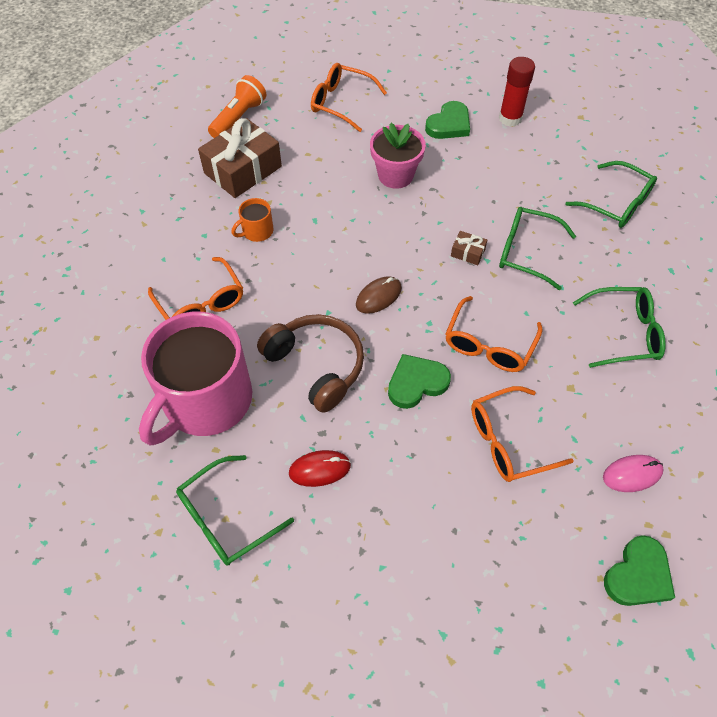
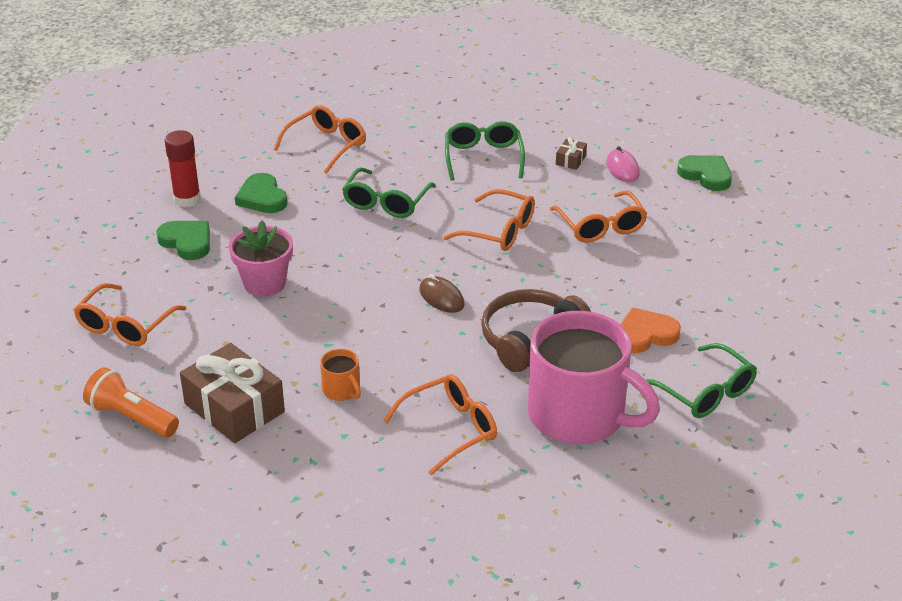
camera: 90 degrees left, 20 degrees down
red mouse [289,450,351,487] -> orange heart [620,308,681,353]
green heart [388,354,451,409] -> green heart moved to [235,173,287,213]
brown gift [451,231,487,265] -> brown gift moved to [556,137,587,170]
green glasses [565,161,657,228] -> orange glasses [274,105,366,174]

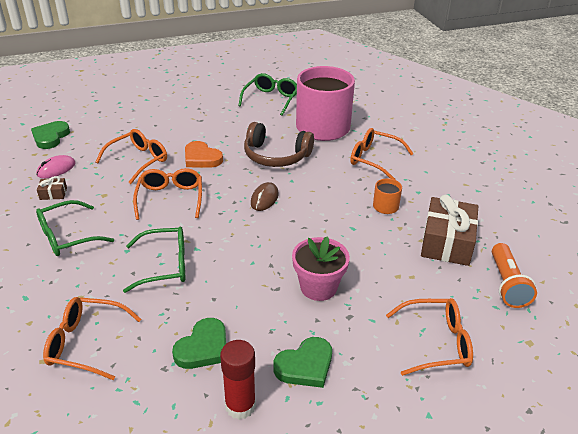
camera: 120 degrees left, 0 degrees up
green heart [156,221,210,260] -> green heart turned 135 degrees counterclockwise [273,337,332,388]
orange heart [620,308,681,353] -> orange heart moved to [185,141,223,167]

